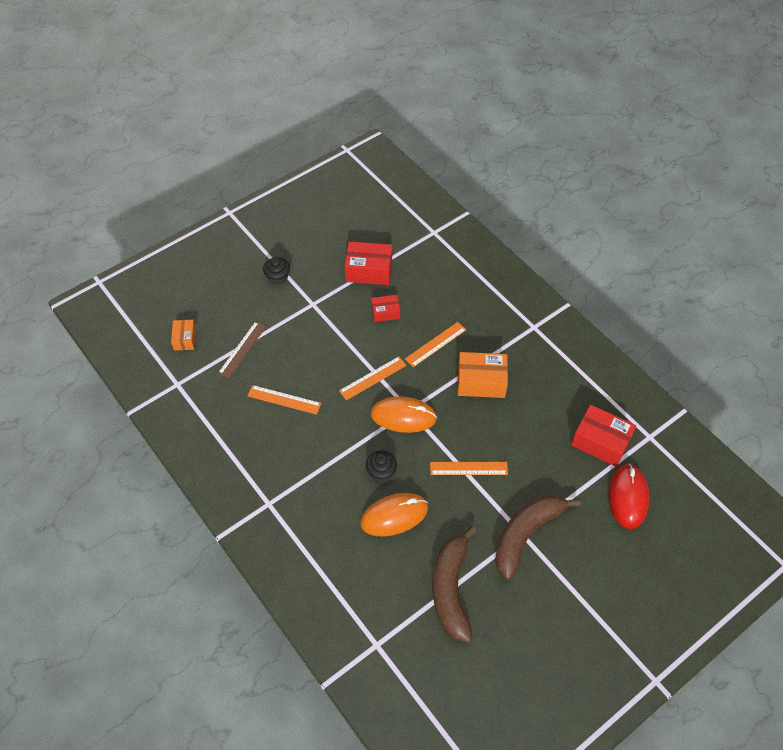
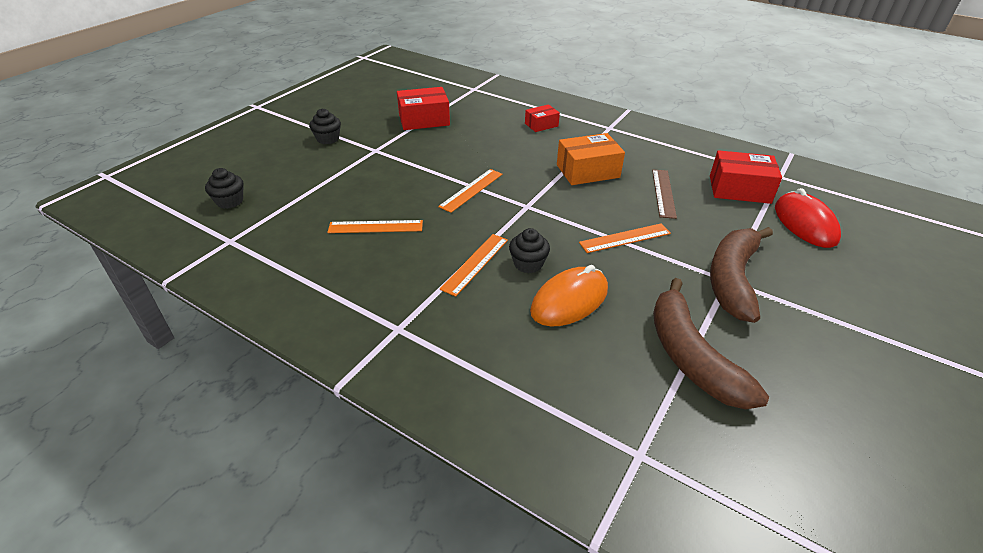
camera: 20 degrees left, 15 degrees down
orange box [171,320,196,351] -> black cupcake [205,168,243,209]
brown ruler [218,321,267,378] -> brown ruler moved to [652,170,677,219]
orange mouse [370,396,437,433] -> none
red box [371,295,400,322] -> red box moved to [525,104,560,132]
orange ruler [405,322,466,367] -> orange ruler moved to [440,234,508,297]

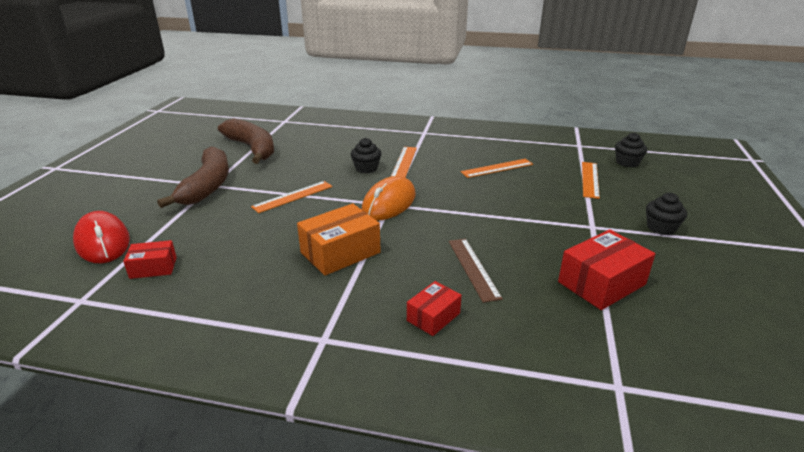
camera: 160 degrees right, 10 degrees down
orange ruler [438,169,502,213] -> orange ruler moved to [582,162,600,199]
orange mouse [530,265,608,326] -> orange mouse moved to [361,176,416,221]
brown ruler [652,170,677,219] -> brown ruler moved to [449,239,503,303]
red box [710,150,782,204] -> red box [123,240,177,279], size x0.58

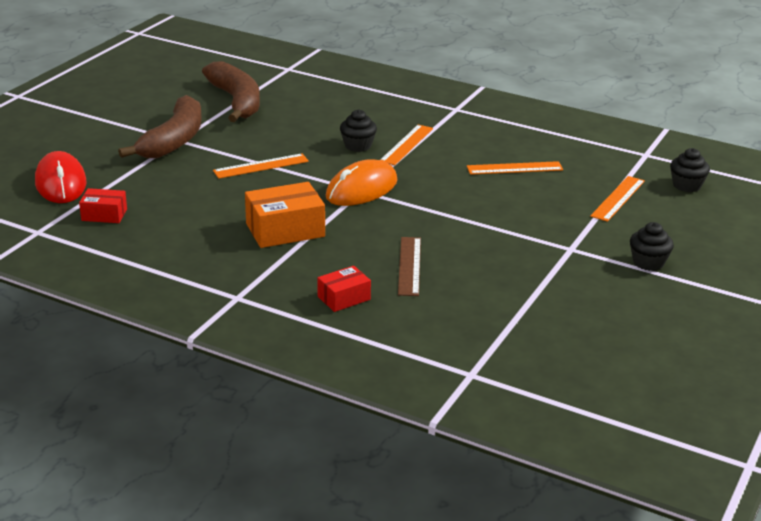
camera: 15 degrees right, 0 degrees up
red box [558,230,655,310] -> none

